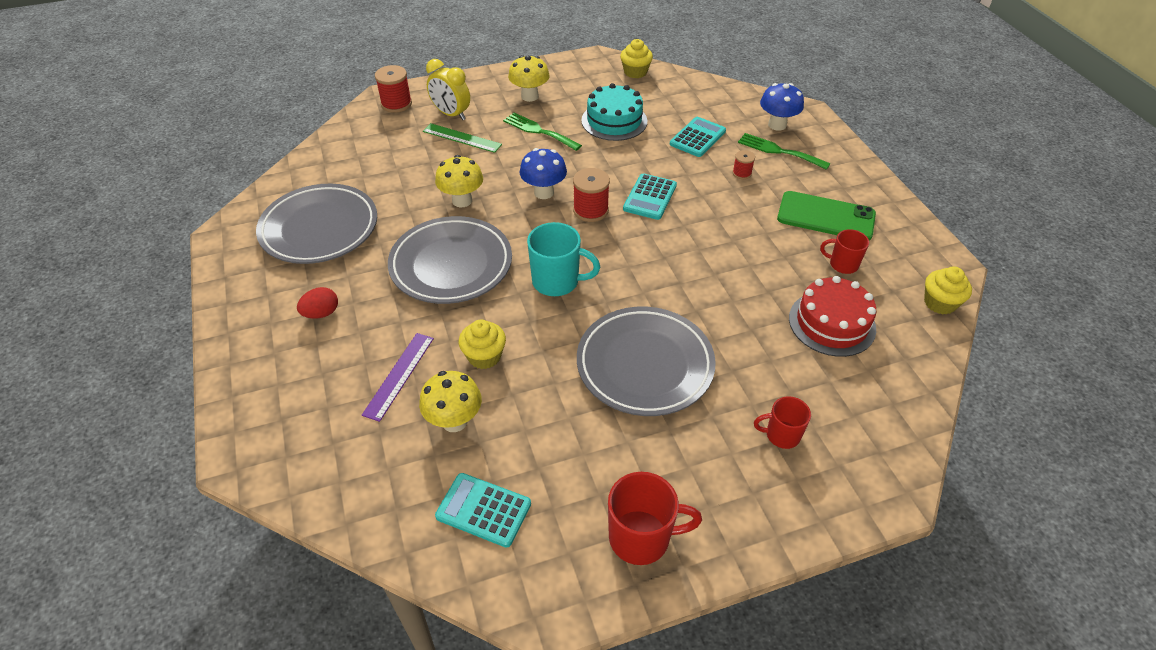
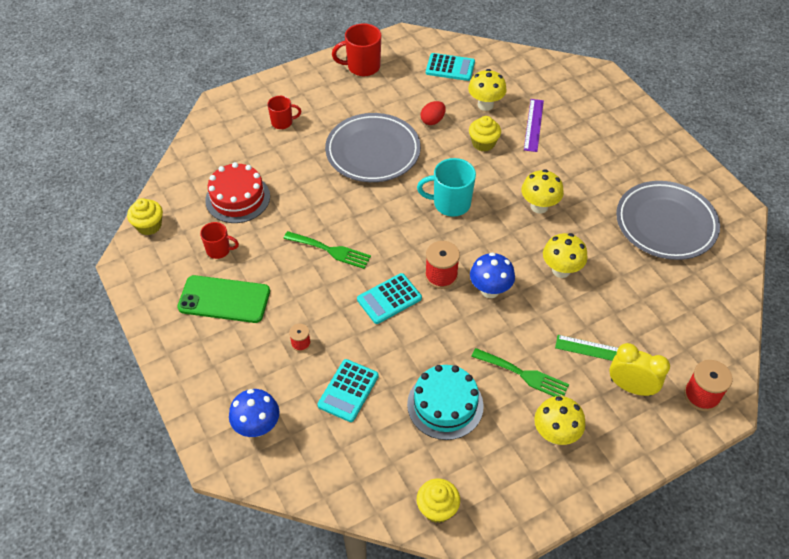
camera: 170 degrees right, 5 degrees up
red egg [297,287,338,318] -> red egg moved to [421,101,446,125]
grey plate [388,216,512,304] -> yellow mushroom [521,169,564,213]
turquoise calculator [623,173,677,220] -> turquoise calculator turned 135 degrees counterclockwise [357,273,422,324]
green fork [738,133,830,170] -> green fork moved to [283,231,371,269]

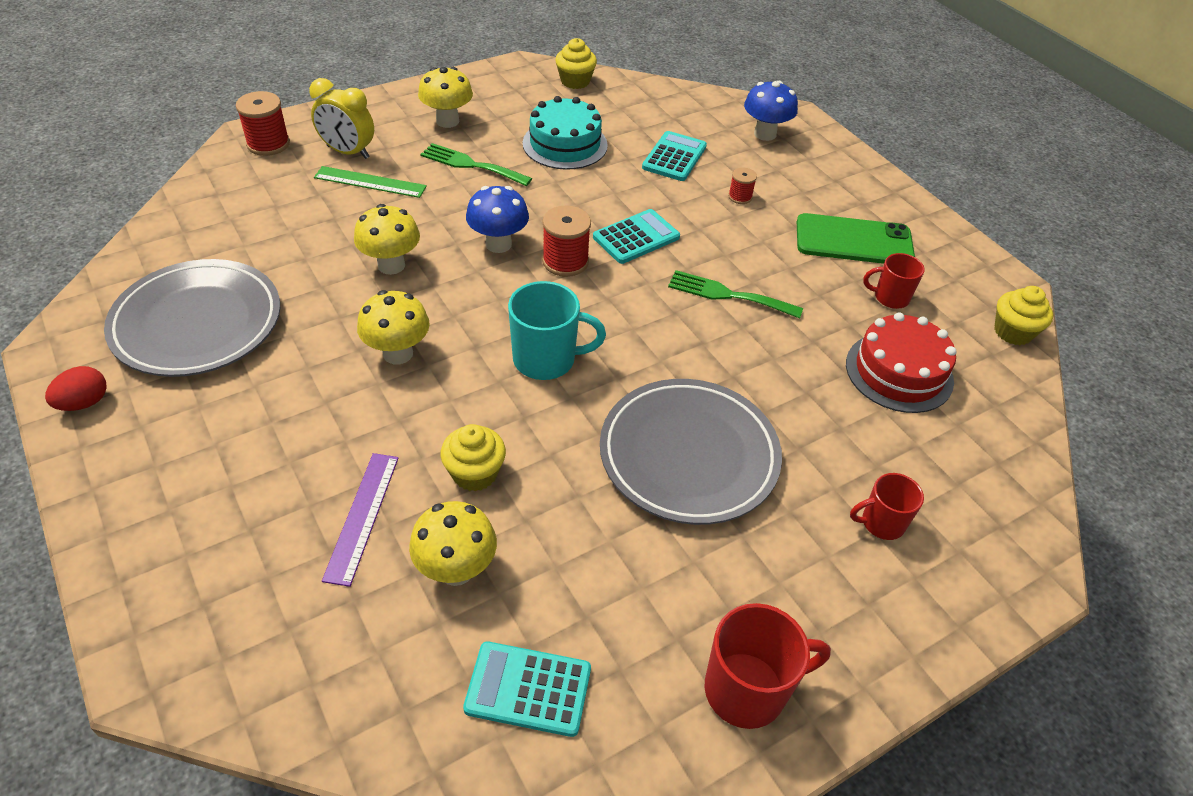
camera: 175 degrees right, 5 degrees down
red egg [421,101,446,125] -> red egg moved to [45,366,106,411]

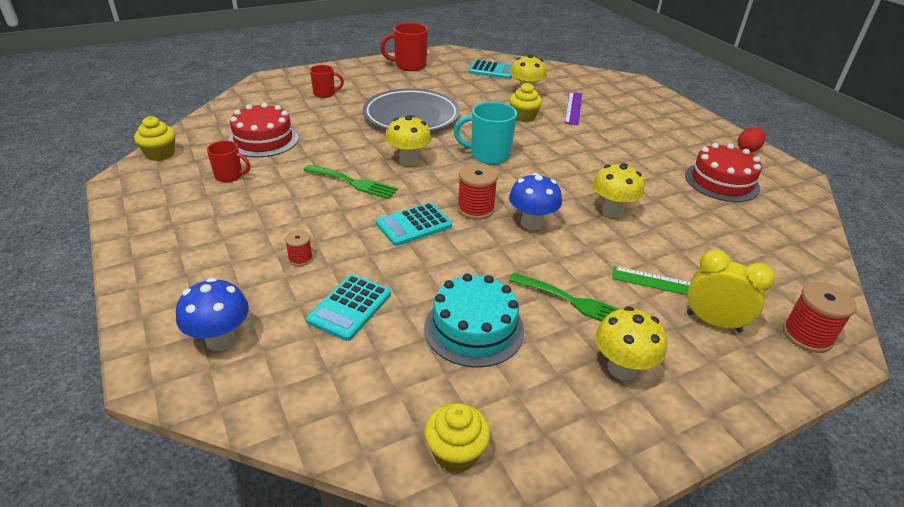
camera: 175 degrees left, 10 degrees down
grey plate [104,259,280,377] -> red cake [685,143,762,202]
yellow mushroom [357,290,430,364] -> yellow mushroom moved to [386,115,432,166]
green phone [797,213,915,264] -> none

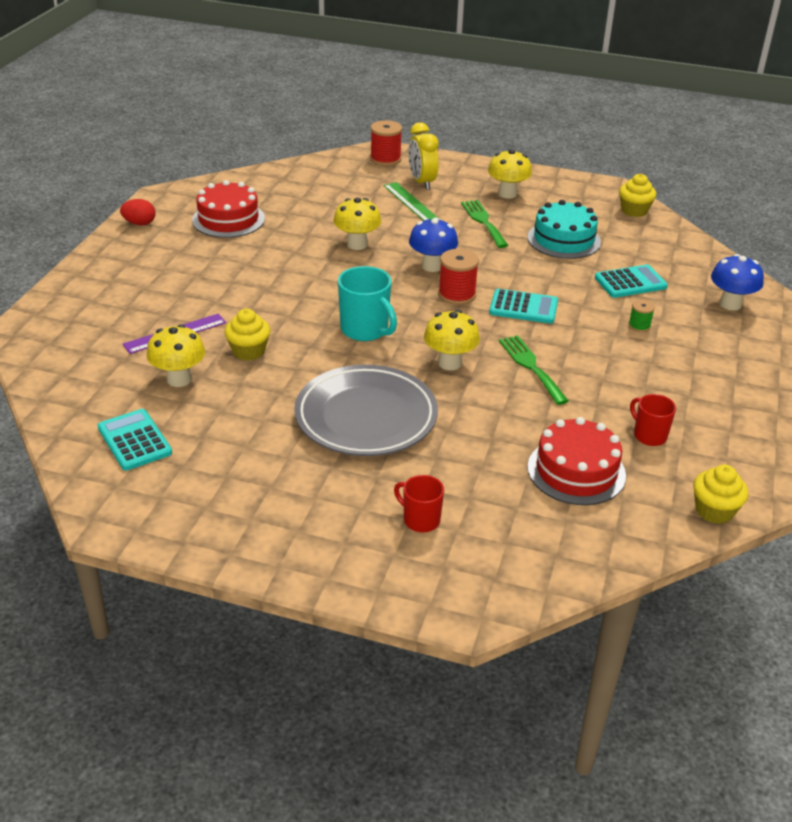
camera: 135 degrees left, 0 degrees up
red spool [285,230,313,266] -> green spool [628,300,655,332]
red mug [380,23,428,71] -> none

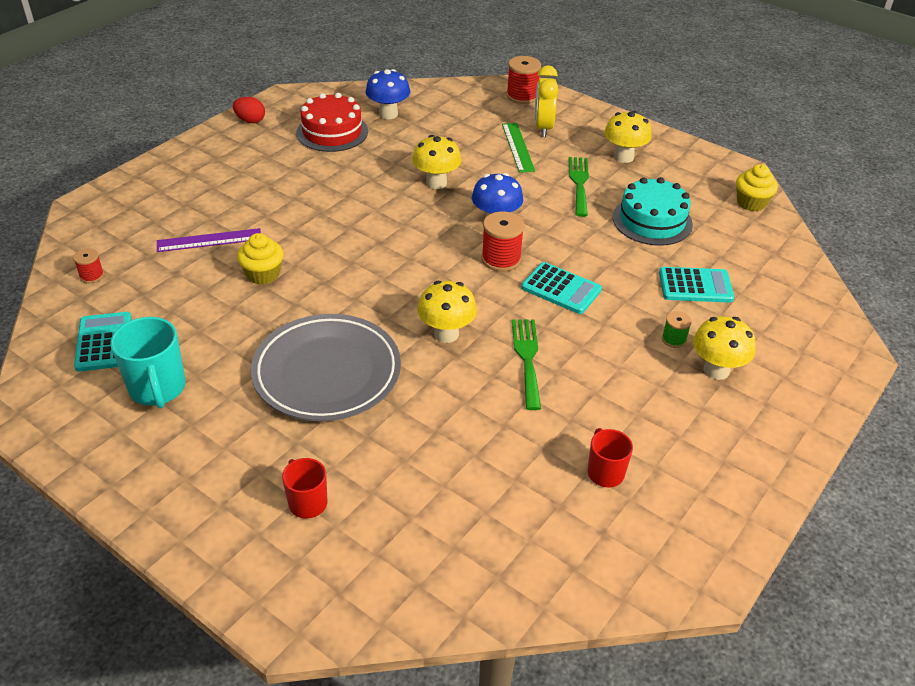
camera: 20 degrees right, 5 degrees up
yellow mushroom [147,324,205,387] -> yellow mushroom moved to [693,316,756,380]
turquoise mug [338,266,397,341] -> turquoise mug moved to [111,317,186,408]
red cake [528,417,626,505] -> none
yellow cupcake [693,464,748,524] -> none
blue mushroom [711,254,764,311] -> blue mushroom moved to [366,69,410,119]
none -> red spool [73,248,104,283]

